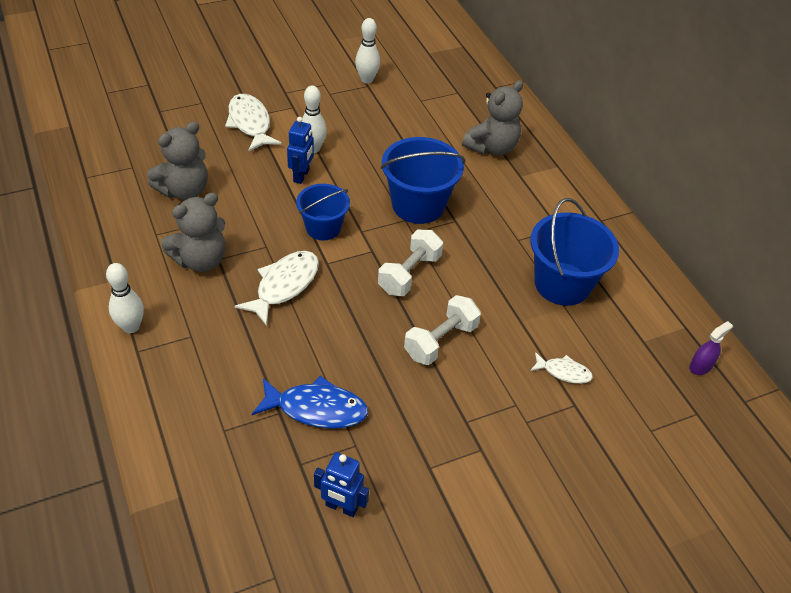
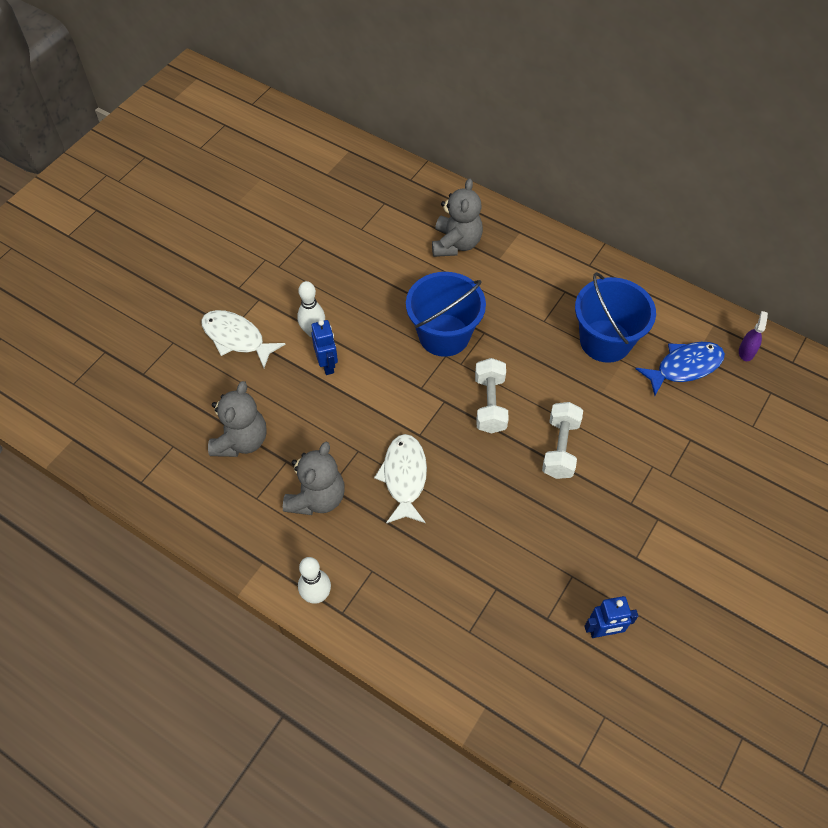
camera: 30 degrees left, 10 degrees up
blue fish [252,376,368,429] -> blue fish moved to [636,342,725,396]
blue bucket [296,184,350,240] -> none
white bowling pin [355,18,380,83] -> none
white fish [530,352,593,384] -> none

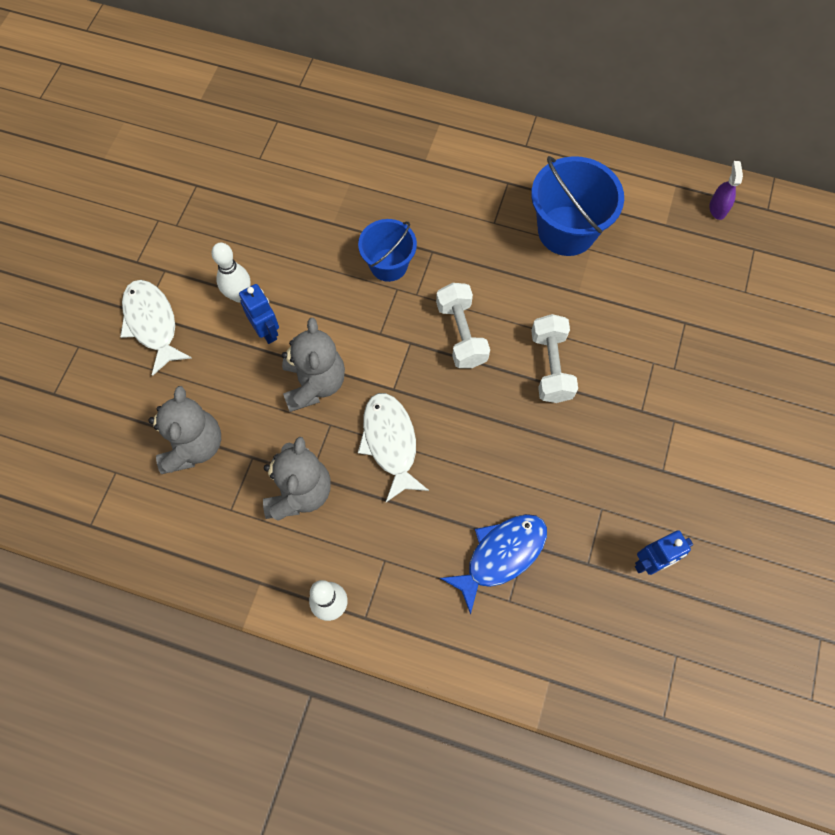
camera: 15 degrees left, 10 degrees up
white fish [201,310,285,368] -> white fish turned 45 degrees clockwise [120,280,192,376]
blue bucket [406,272,486,357] -> blue bucket [358,219,417,282], size x0.64
grey teddy bear [432,178,483,257] -> grey teddy bear moved to [282,318,345,412]
blue fish [636,342,725,396] -> blue fish moved to [440,514,547,615]

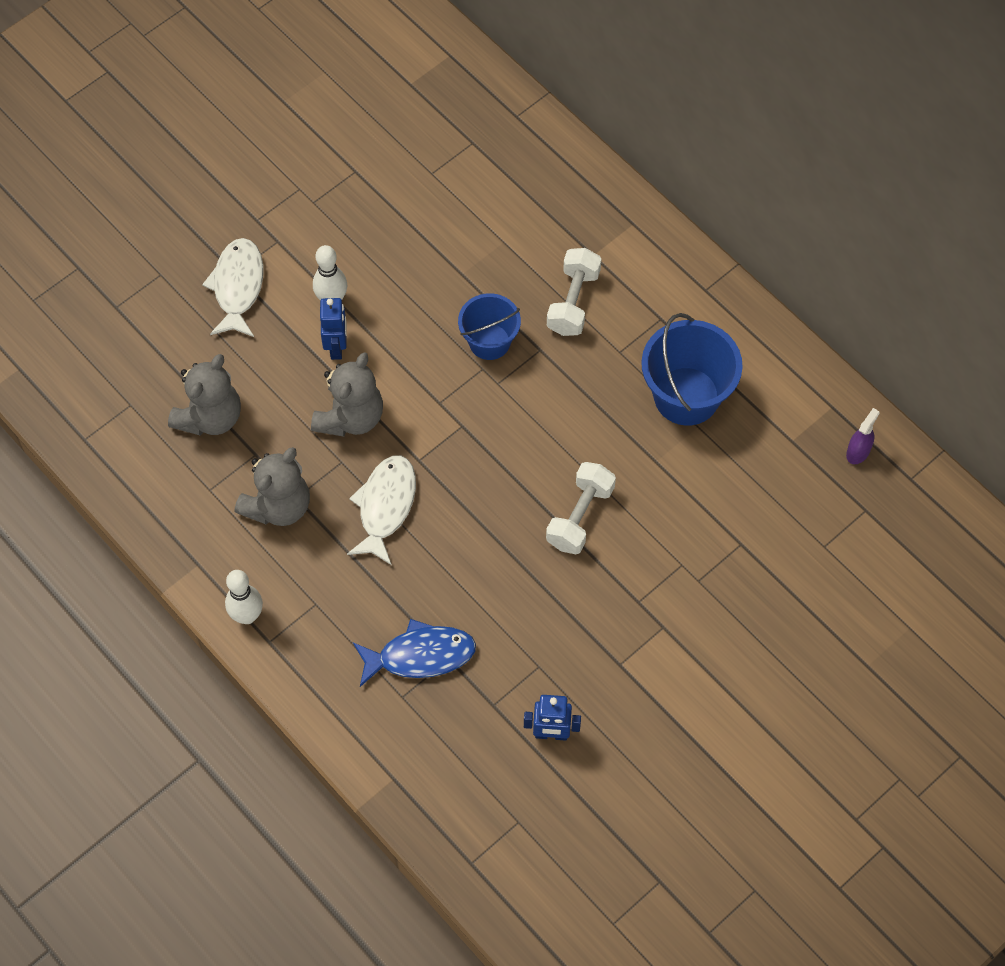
camera: 30 degrees right, 5 degrees down
white dumbbell [436,283,490,368] -> white dumbbell moved to [547,248,601,336]

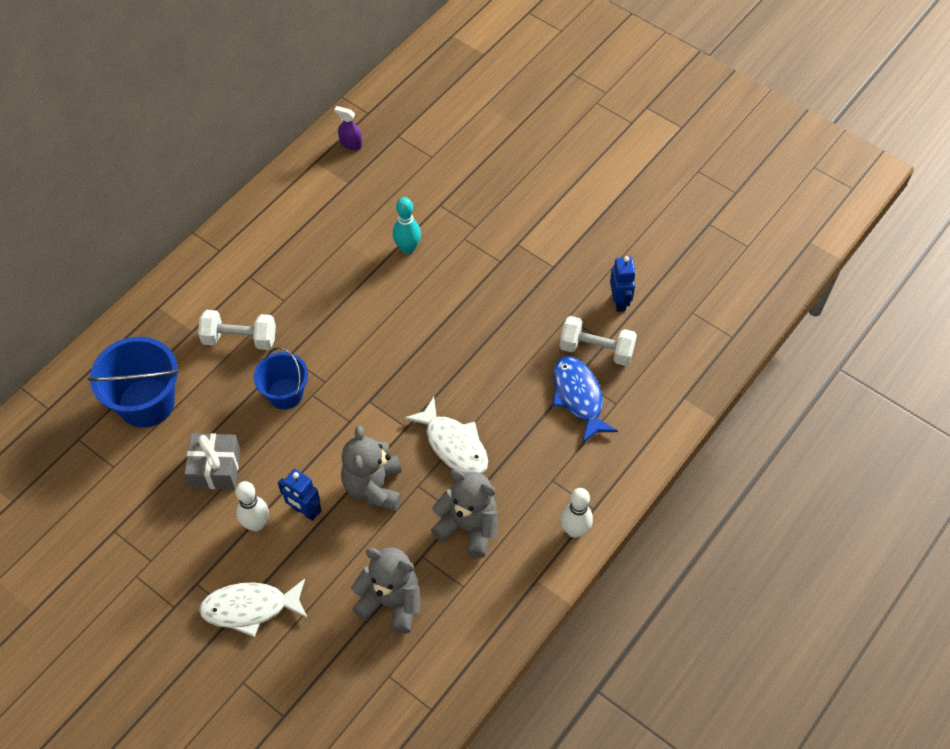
camera: 100 degrees left, 5 degrees down
grey teddy bear [311,352,383,437] -> grey teddy bear turned 105 degrees counterclockwise [341,426,402,511]
blue robot [320,298,347,360] -> blue robot turned 135 degrees counterclockwise [278,469,322,521]
white fish [347,455,416,565] -> white fish turned 135 degrees counterclockwise [405,397,488,474]
white dumbbell [546,462,616,554] -> white dumbbell moved to [560,316,637,366]
blue bucket [641,313,743,426] -> blue bucket moved to [87,337,179,428]
none -> grey gift [184,433,241,489]
none -> turquoise bowling pin [393,197,421,254]

